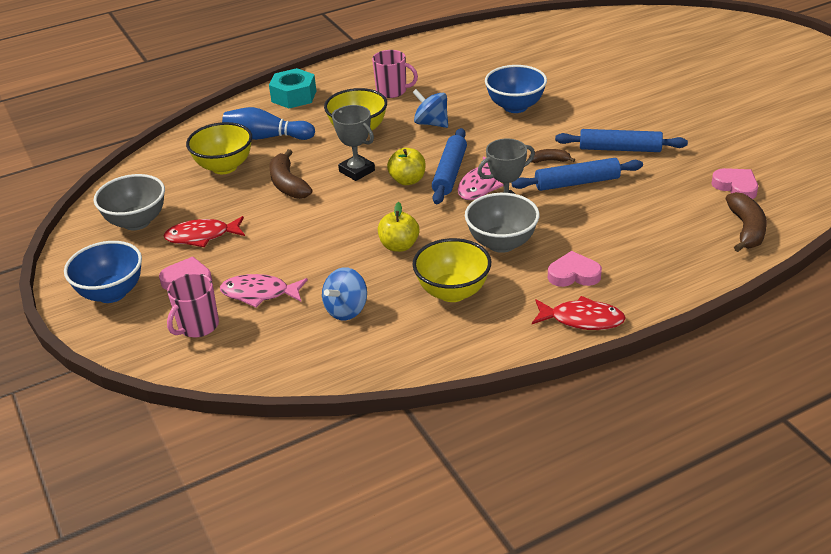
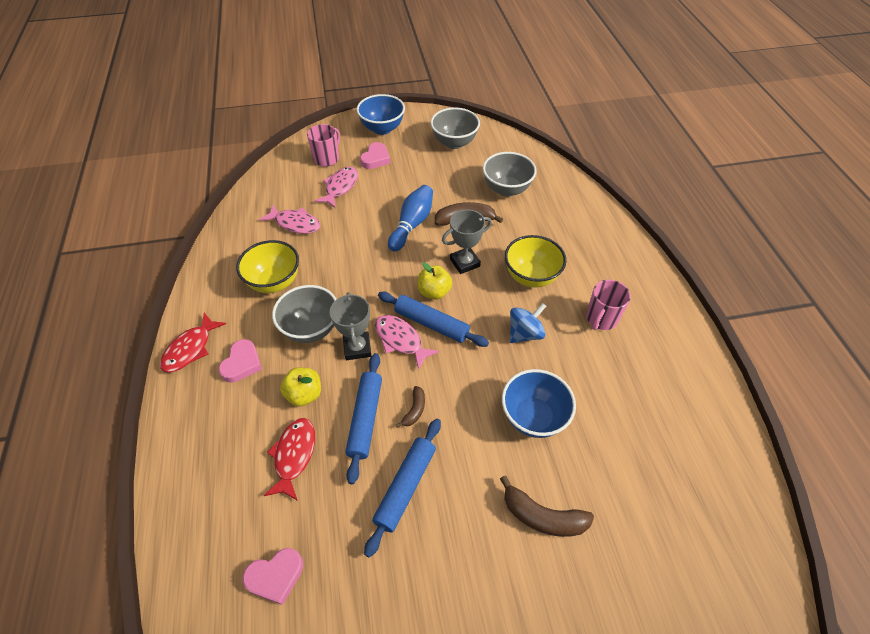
camera: 105 degrees right, 15 degrees up
red fish [164,216,245,247] -> red fish moved to [264,418,315,501]
pink mug [167,273,219,337] -> pink mug turned 75 degrees clockwise [307,124,340,167]
yellow bowl [186,122,252,174] -> grey bowl [483,152,537,197]
blue bowling pin [222,107,315,140] -> blue bowling pin moved to [388,185,433,252]
turquoise nut [269,68,316,108] -> none
blue spinning top [322,267,367,321] -> pink fish [259,204,320,234]
yellow apple [378,202,419,252] -> yellow apple moved to [280,367,321,406]
brown banana [726,192,767,252] -> brown banana moved to [500,475,594,537]

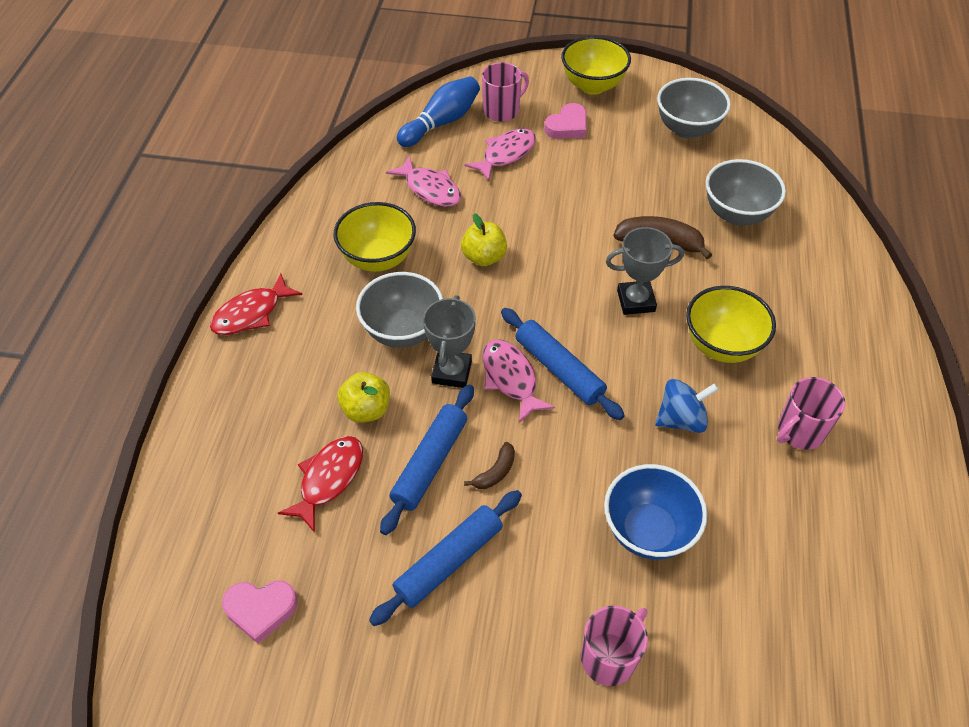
camera: 20 degrees right, 0 degrees up
pink heart [218,339,262,383] -> none
blue bowl [357,94,405,135] -> yellow bowl [561,36,631,95]
blue bowling pin [388,185,433,252] -> blue bowling pin moved to [397,76,480,147]
yellow apple [418,262,452,300] -> yellow apple moved to [461,213,507,266]
brown banana [500,475,594,537] -> pink mug [581,606,648,686]

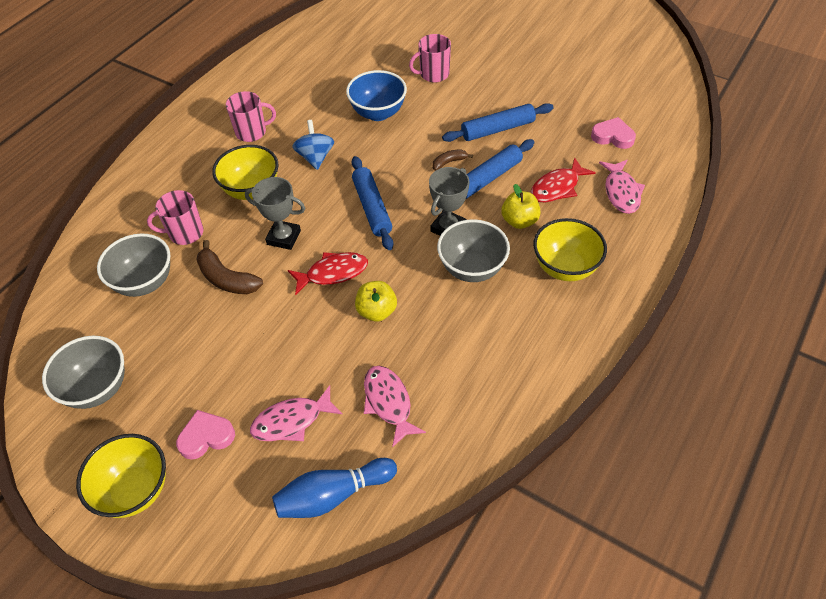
camera: 155 degrees left, 0 degrees up
red fish [210,273,302,335] -> red fish moved to [288,252,368,295]
yellow bowl [334,202,416,272] -> yellow bowl moved to [533,218,607,281]
pink mug [482,62,529,122] -> pink mug moved to [147,190,204,245]
pink fish [483,340,555,423] -> pink fish moved to [599,160,645,214]
blue spinning top [655,379,719,433] -> blue spinning top turned 75 degrees clockwise [292,120,334,170]

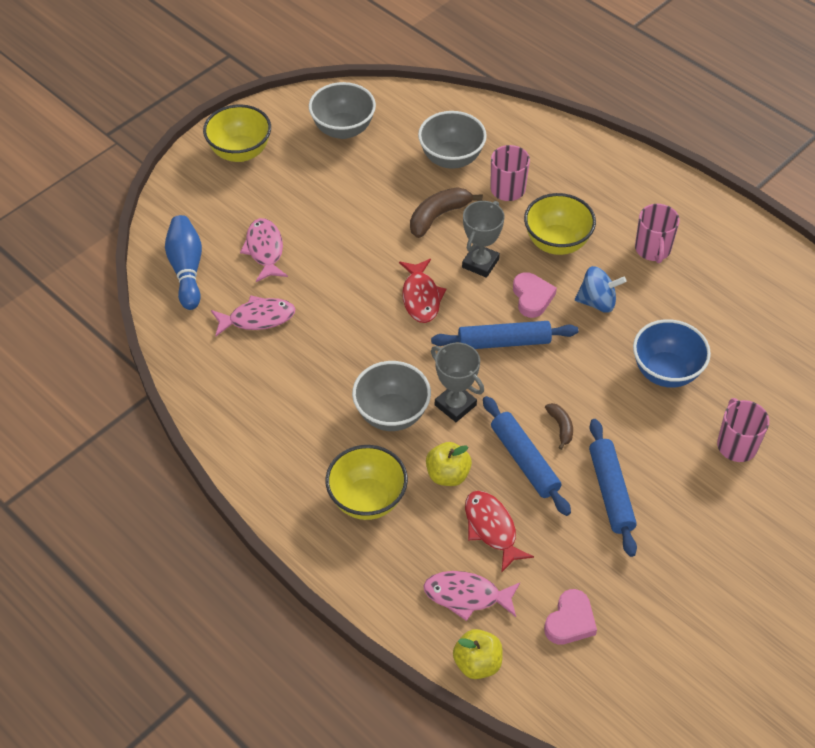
camera: 100 degrees right, 0 degrees up
pink heart [176,410,235,460] -> pink heart moved to [513,272,557,318]
yellow apple [355,281,397,322] -> yellow apple moved to [453,629,503,679]

